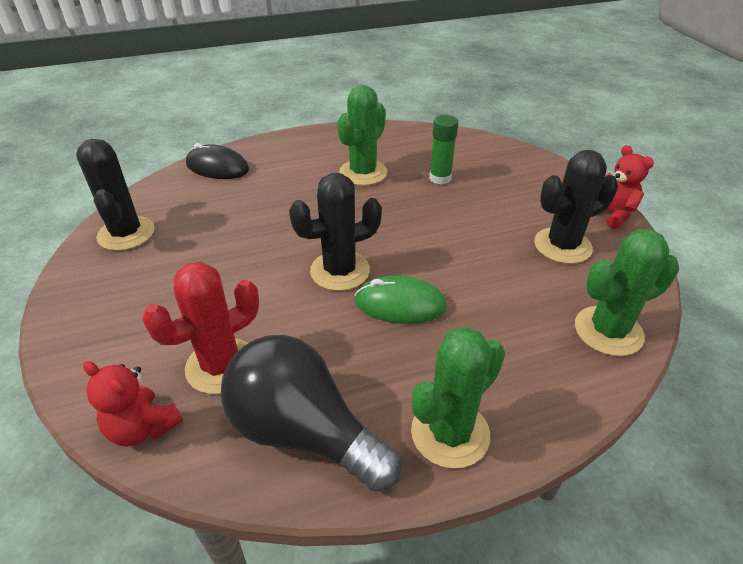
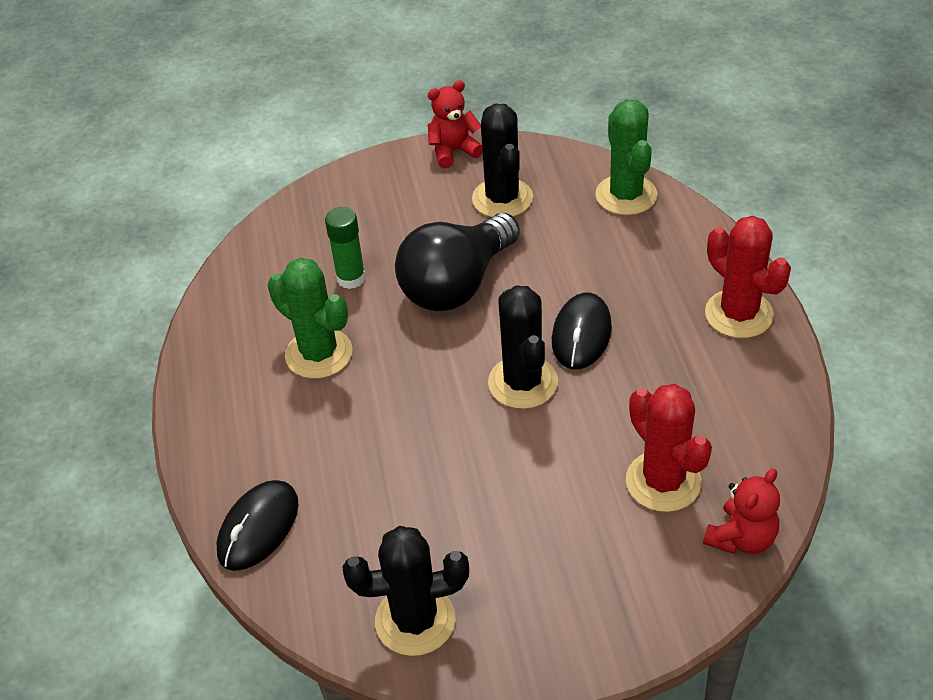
camera: 80 degrees left, 5 degrees up
black light bulb [221,335,402,492] -> black light bulb moved to [395,213,520,311]
green mouse [354,276,447,324] -> black mouse [552,293,612,369]
green cactus [411,327,505,469] -> red cactus [705,216,791,338]

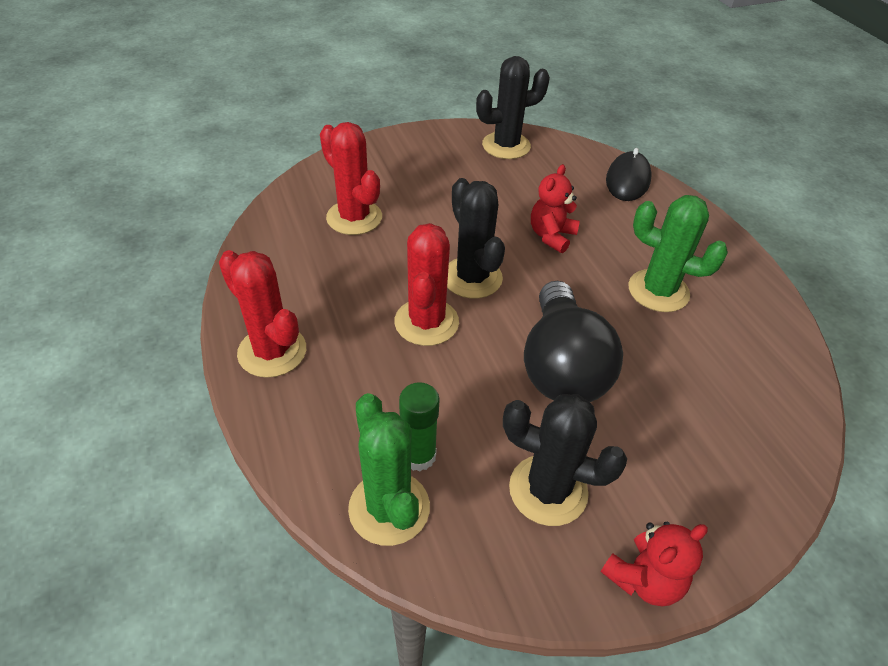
camera: 165 degrees right, 0 degrees up
green glue stick [325,207,366,289] -> green glue stick moved to [399,382,440,471]
black light bulb [395,213,520,311] -> black light bulb turned 150 degrees clockwise [524,281,623,402]
black cactus [472,103,533,217] -> black cactus turned 45 degrees counterclockwise [503,394,627,526]
black mouse [552,293,612,369] -> red cactus [395,223,459,346]
red teddy bear [703,469,780,554] -> red teddy bear moved to [531,164,580,253]

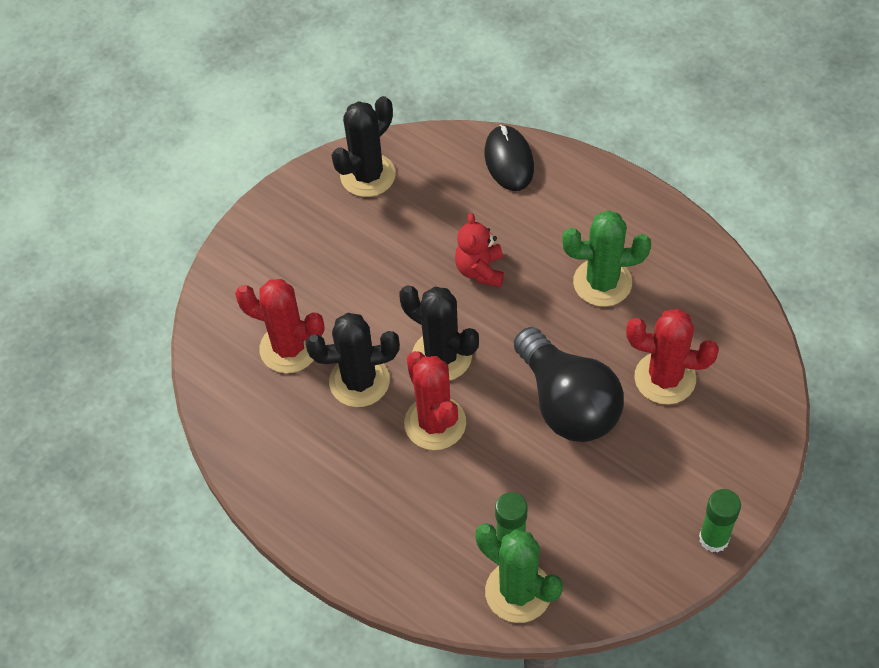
camera: 25 degrees left, 10 degrees up
red cactus [219,250,306,378] -> red cactus moved to [626,309,719,404]
black cactus [503,394,627,526] -> black cactus moved to [306,313,400,407]
red teddy bear [601,521,708,607] -> green glue stick [699,489,741,552]

